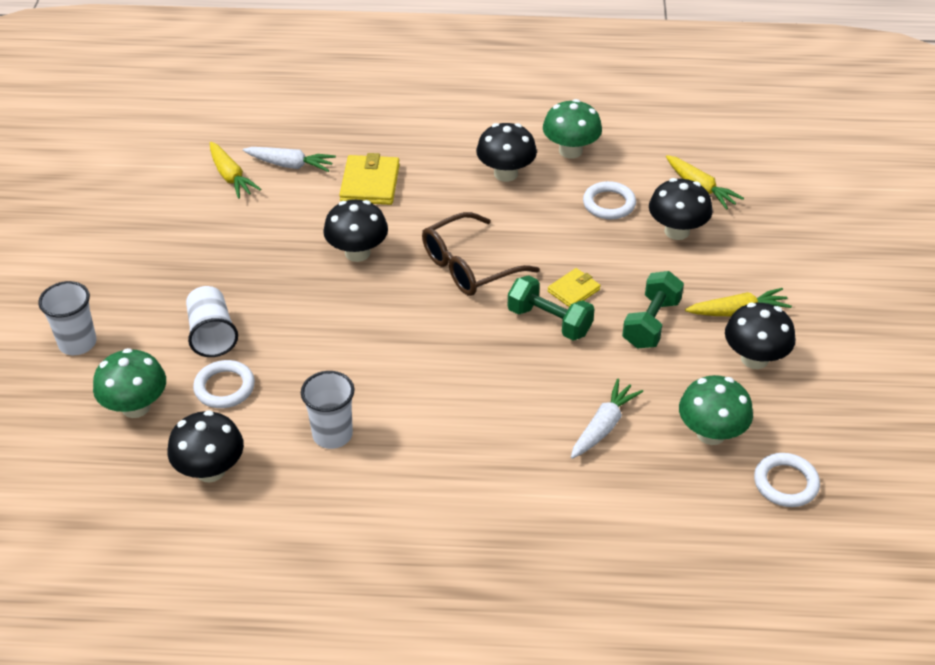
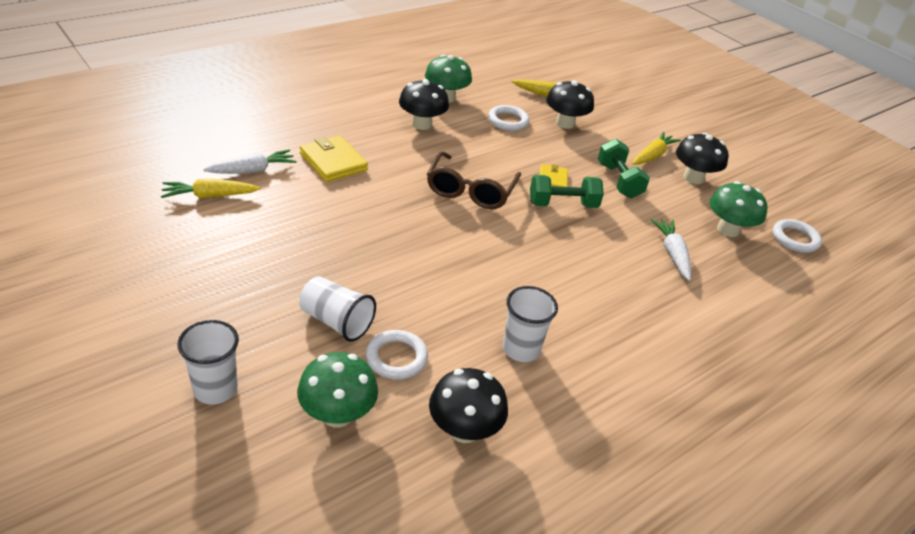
camera: 45 degrees left, 5 degrees down
yellow carrot [210,142,261,199] -> yellow carrot turned 150 degrees clockwise [161,179,260,198]
black mushroom [323,200,388,262] -> none

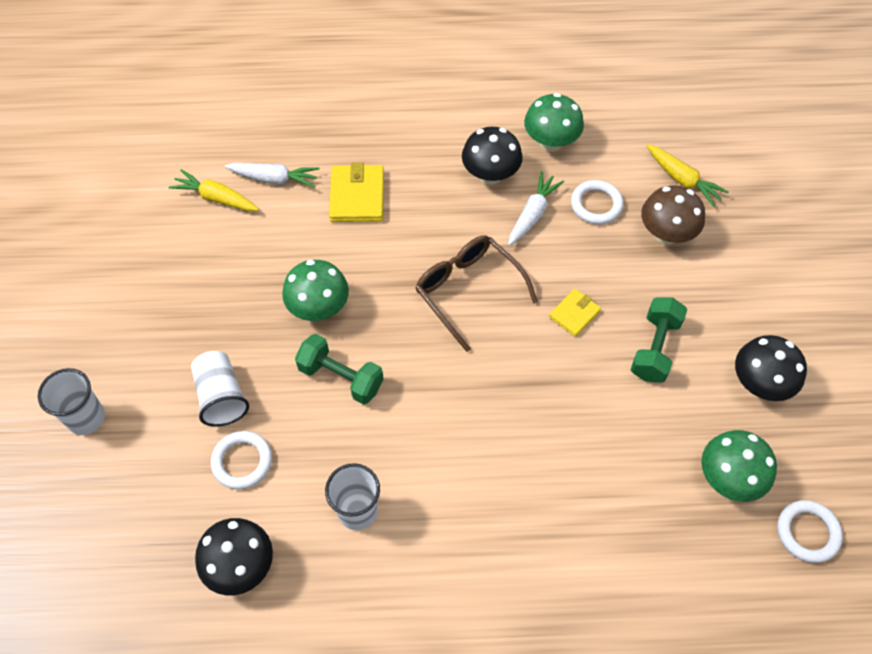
camera: 40 degrees right, 20 degrees up
green mushroom [297,352,378,428] -> green mushroom moved to [282,260,349,321]
brown glasses [427,151,521,209] -> brown glasses turned 90 degrees clockwise [415,235,538,352]
green dumbbell [530,175,604,208] -> green dumbbell moved to [295,334,384,404]
black mushroom [546,80,594,129] -> brown mushroom [641,185,705,244]
yellow carrot [632,132,681,165] -> none
white carrot [651,219,691,281] -> white carrot moved to [508,171,564,246]

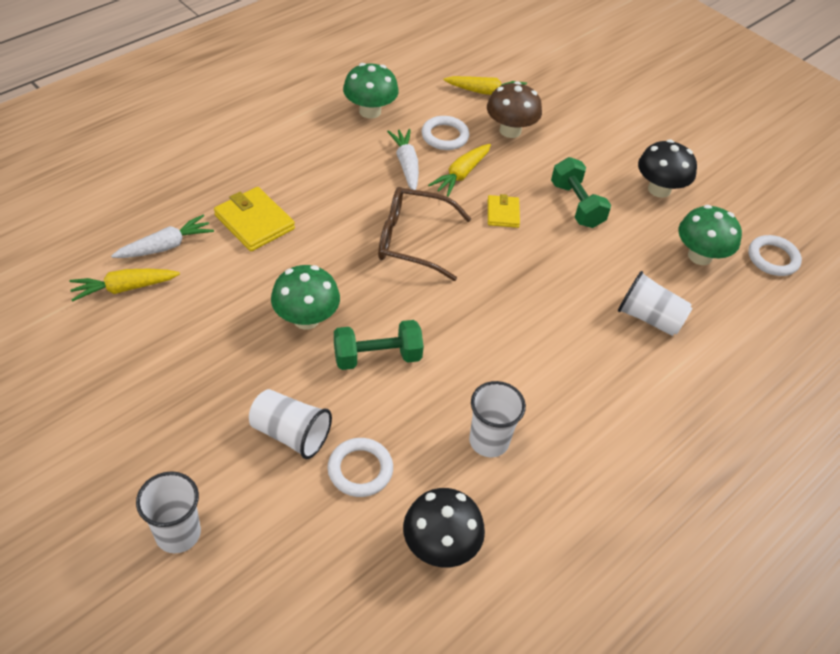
camera: 45 degrees left, 10 degrees down
black mushroom [462,127,523,185] -> none
none -> yellow carrot [428,144,491,197]
none -> white cup [618,271,692,336]

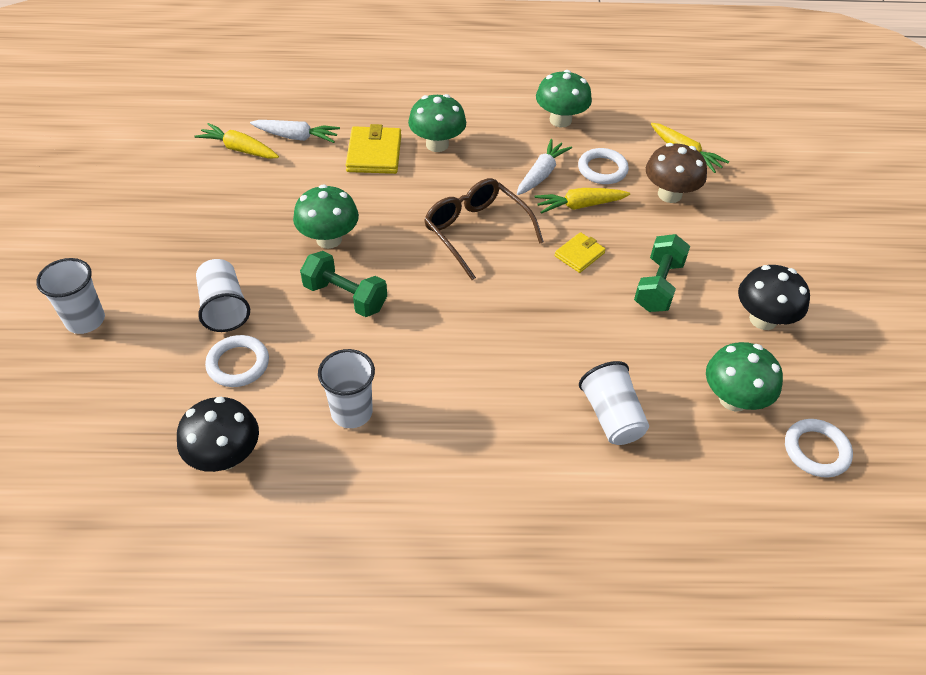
camera: 45 degrees right, 0 degrees up
none -> green mushroom [408,94,466,152]

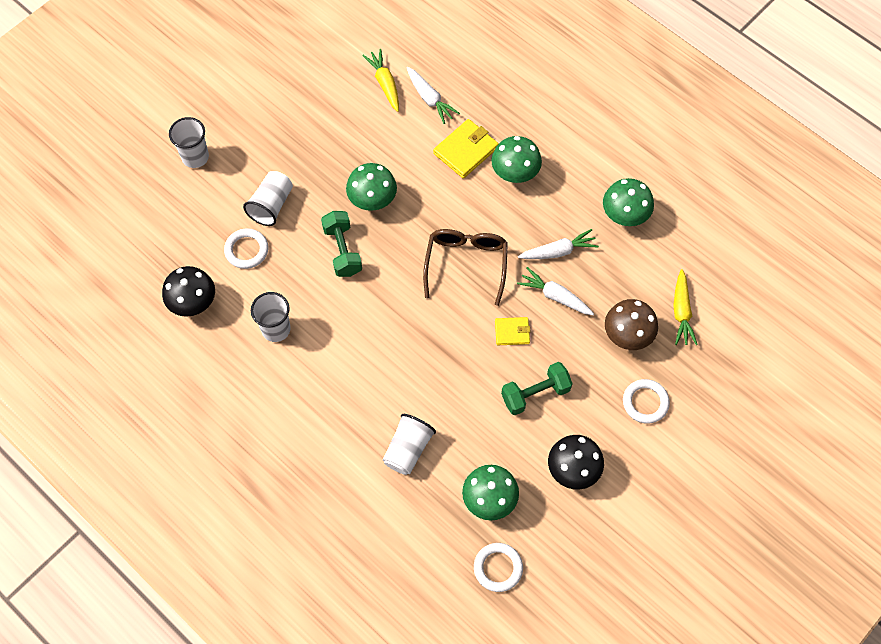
camera: 45 degrees right, 15 degrees up
yellow carrot [534,188,630,214] -> white carrot [517,267,594,315]
white ring [578,148,629,184] -> white ring moved to [623,379,670,424]

